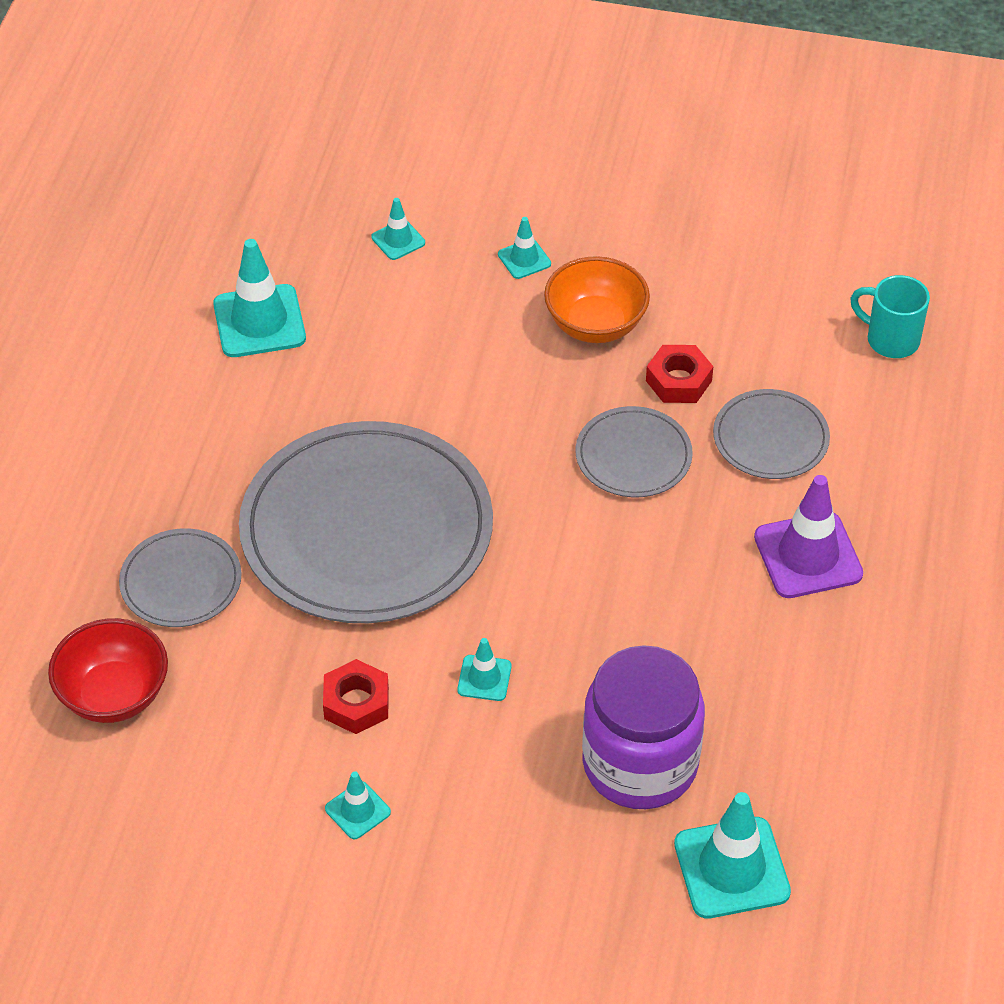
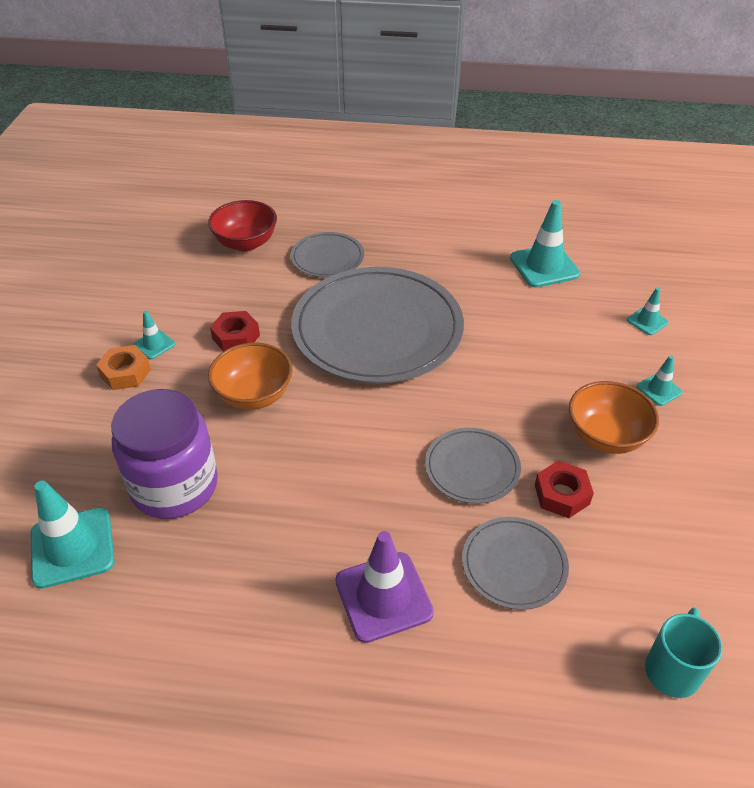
camera: 85 degrees right, 5 degrees down
turquoise traffic cone [457,638,512,701] -> orange bowl [208,343,293,410]
none -> orange nut [96,345,151,390]

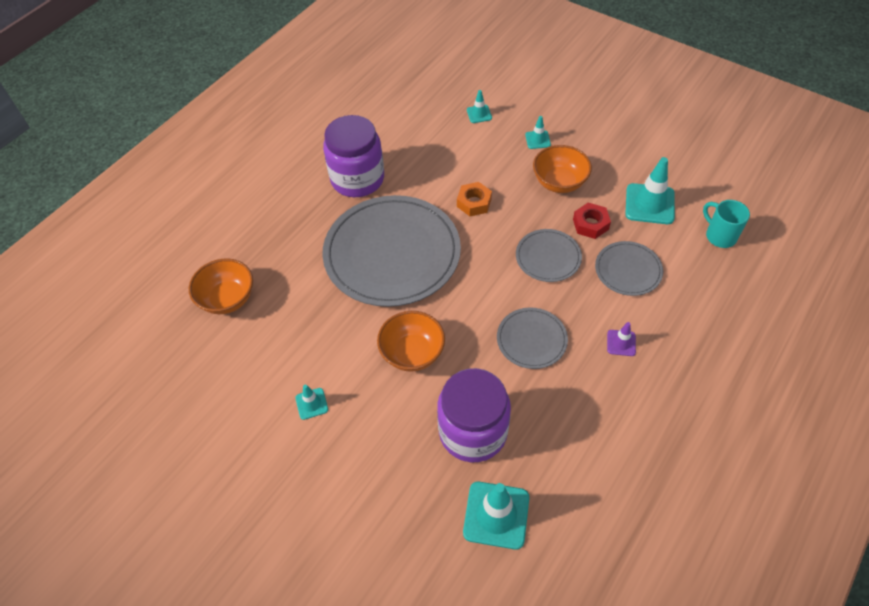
camera: 60 degrees left, 10 degrees up
orange nut [96,345,151,390] -> orange nut moved to [457,182,492,216]
red bowl [208,200,277,252] -> orange bowl [189,258,253,314]
red nut [210,311,260,352] -> none
grey plate [291,232,364,278] -> grey plate moved to [497,307,568,369]
purple traffic cone [335,531,434,643] -> purple traffic cone [607,322,636,356], size x0.52
turquoise traffic cone [510,200,580,288] -> turquoise traffic cone moved to [625,157,675,224]
none -> purple jar [323,115,384,197]

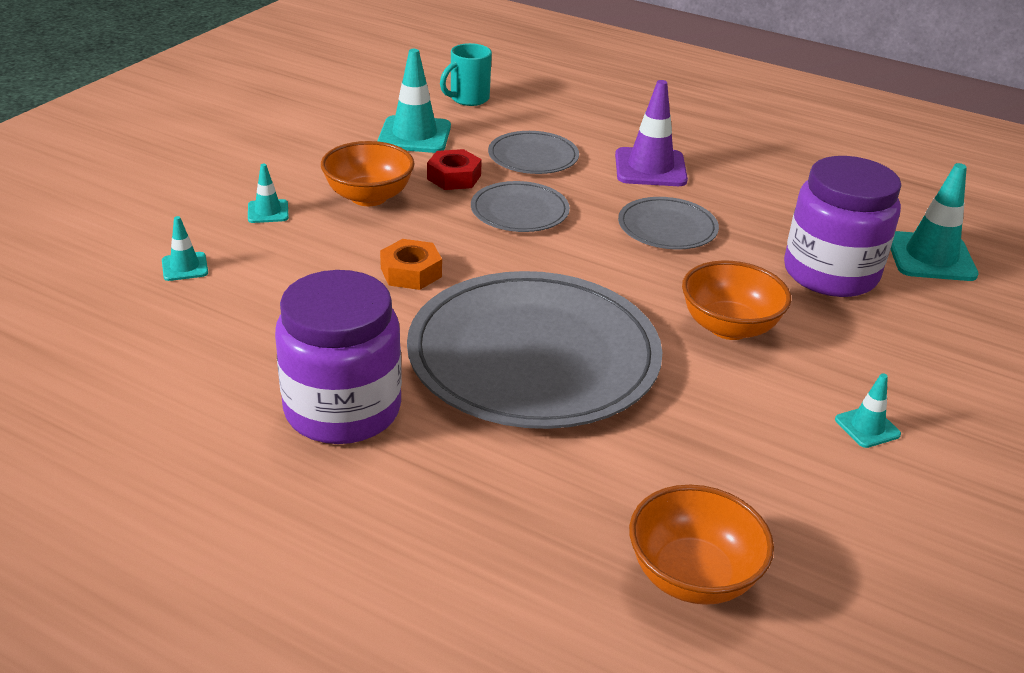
camera: 100 degrees left, 20 degrees down
purple traffic cone [607,322,636,356] -> purple traffic cone [615,80,688,186], size x1.92

